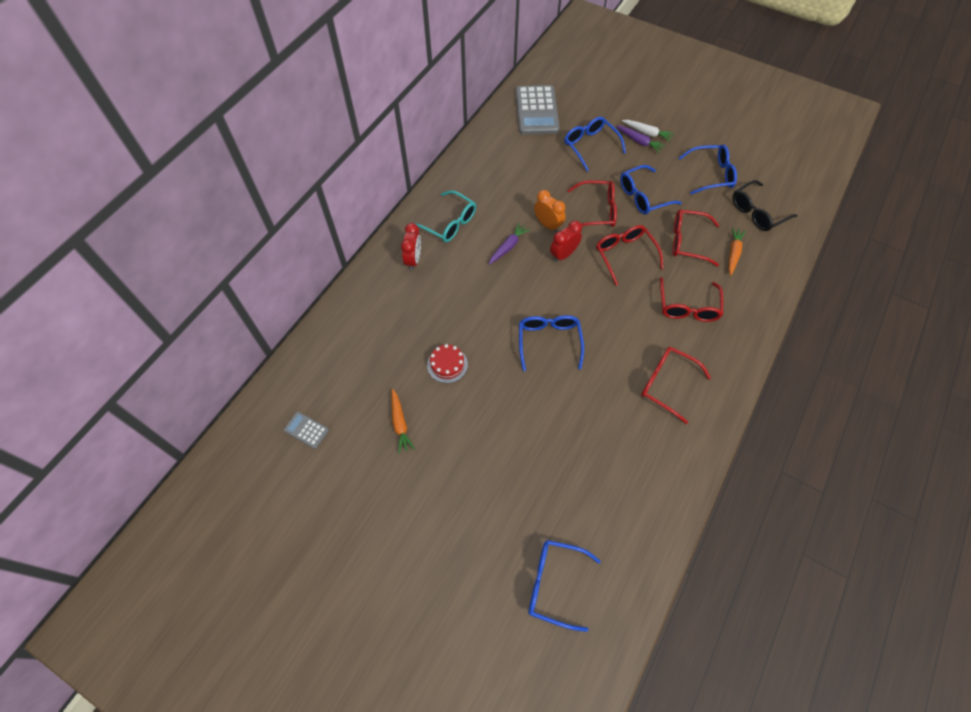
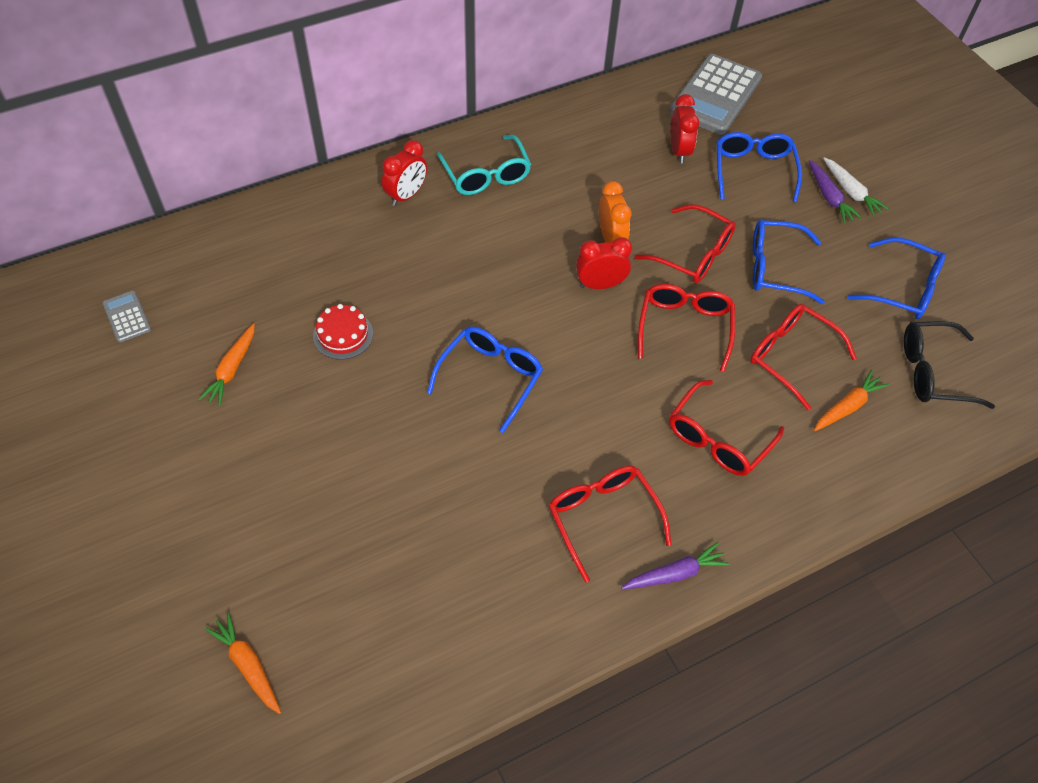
camera: 30 degrees right, 5 degrees down
purple carrot [489,223,530,265] -> purple carrot moved to [621,542,730,589]
blue glasses [529,540,601,632] -> orange carrot [205,612,281,714]
none -> red clock [670,94,699,163]

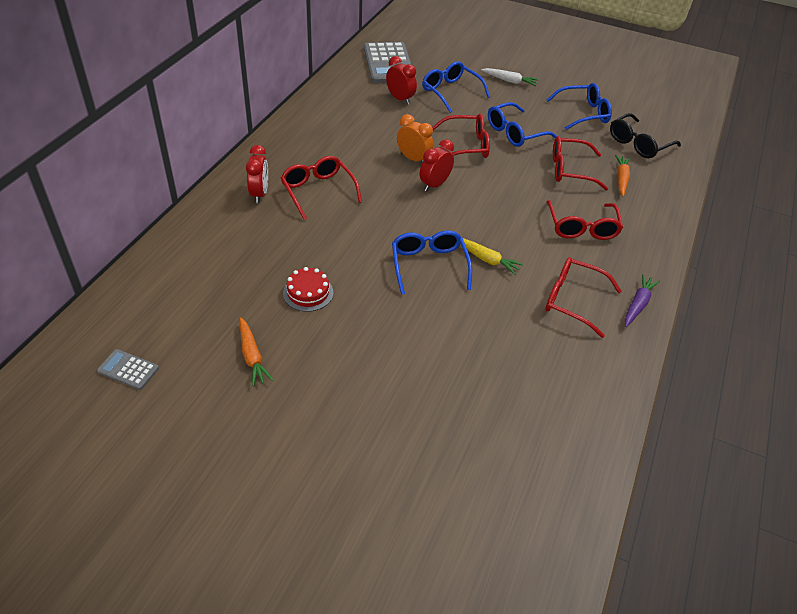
camera: 40 degrees left, 10 degrees down
orange carrot [205,612,281,714] -> none
turquoise glasses [437,135,531,195] -> none
red glasses [638,284,735,372] -> red glasses moved to [281,156,362,220]
purple carrot [809,160,862,223] -> none
none -> yellow carrot [460,238,523,275]

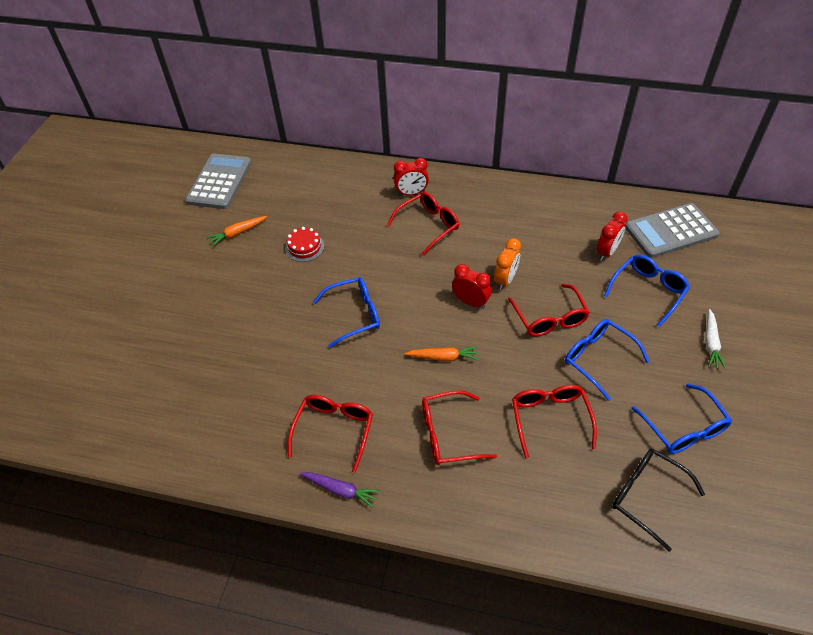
camera: 85 degrees right, 5 degrees up
grey calculator [97,349,159,390] -> grey calculator [185,153,252,209], size x2.17
yellow carrot [460,238,523,275] -> none
orange carrot [615,155,630,197] -> orange carrot moved to [405,346,479,361]

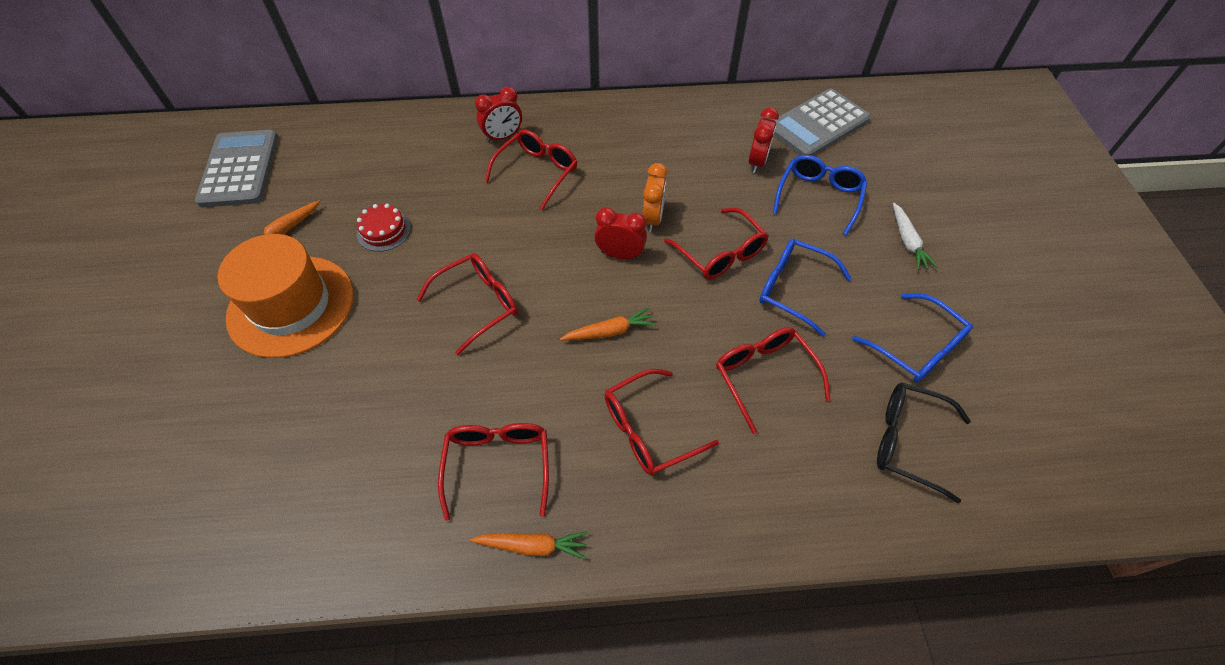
camera: 20 degrees left, 5 degrees up
purple carrot [300,472,380,508] -> orange carrot [470,531,588,559]
blue glasses [313,277,380,348] -> red glasses [416,253,518,355]
none -> orange hat [217,234,353,358]

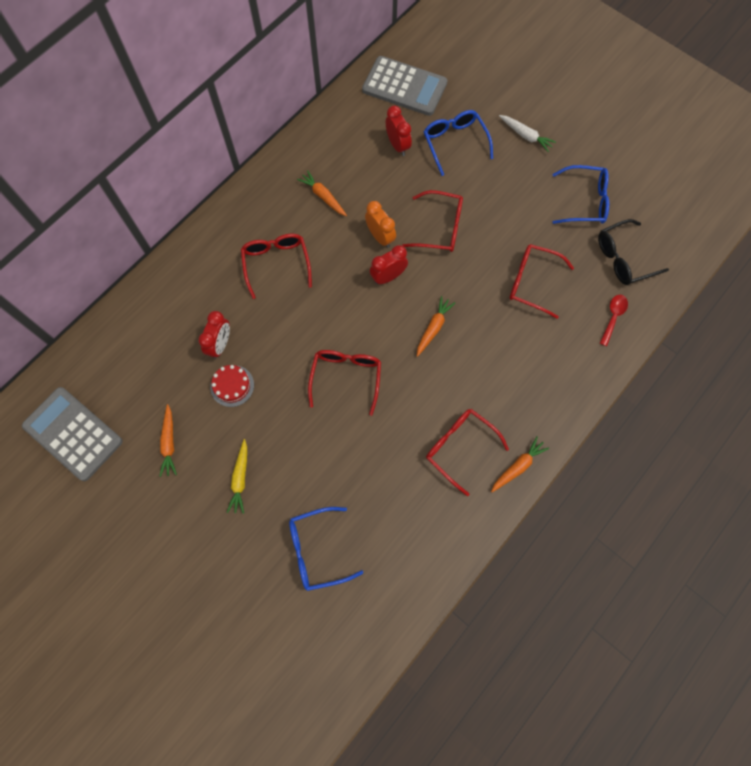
camera: 45 degrees left, 15 degrees up
orange hat [217,234,353,358] -> yellow carrot [227,439,247,514]
red clock [475,87,522,143] -> red clock moved to [198,311,230,359]
red glasses [604,369,719,475] -> none
blue glasses [759,238,852,337] -> blue glasses moved to [289,507,364,591]
grey calculator [774,89,871,156] -> grey calculator turned 75 degrees counterclockwise [362,56,448,116]
none -> orange carrot [297,170,347,216]
none -> red spoon [600,295,628,346]

